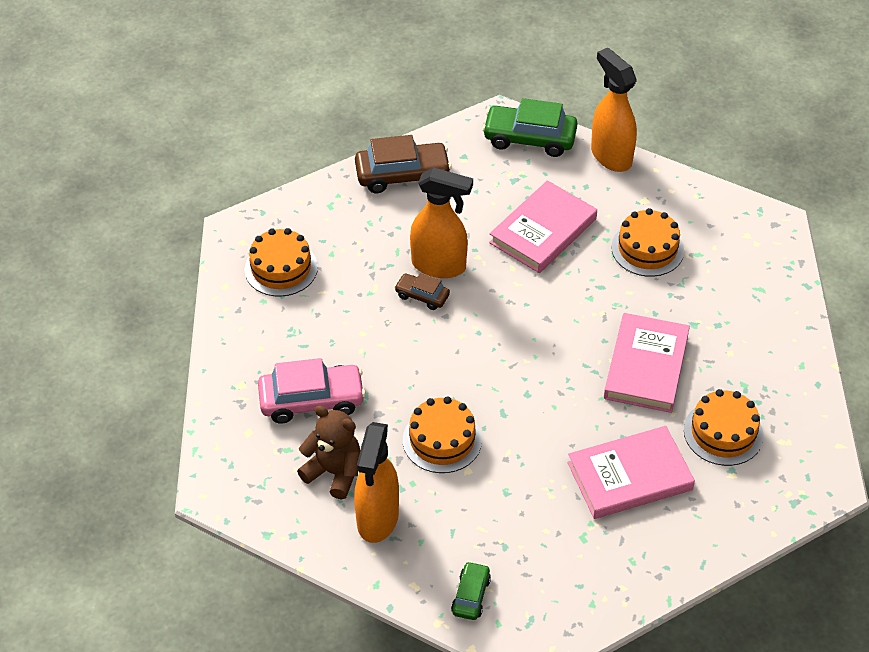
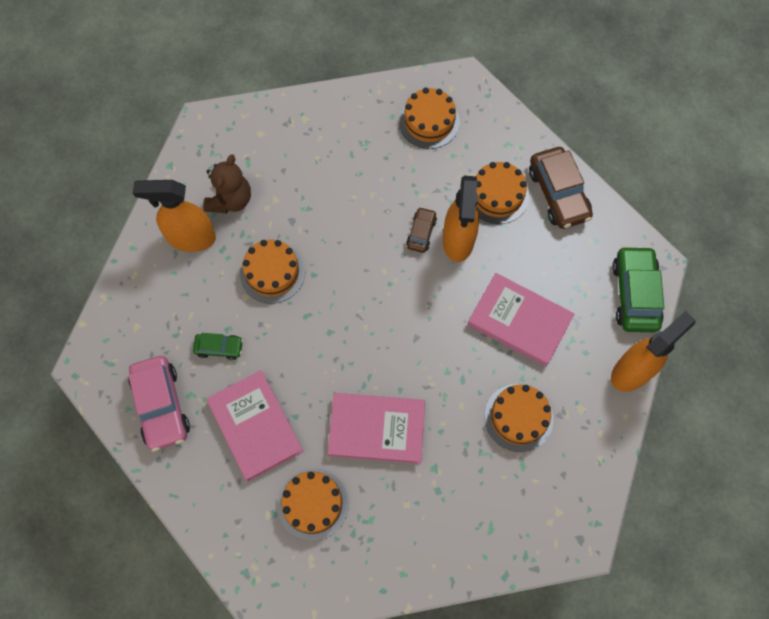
camera: 80 degrees right, 20 degrees up
pink car [258,358,366,424] -> pink car moved to [128,356,190,452]
green car [451,561,491,620] -> green car moved to [193,333,243,360]
none -> orange cake [474,162,529,224]

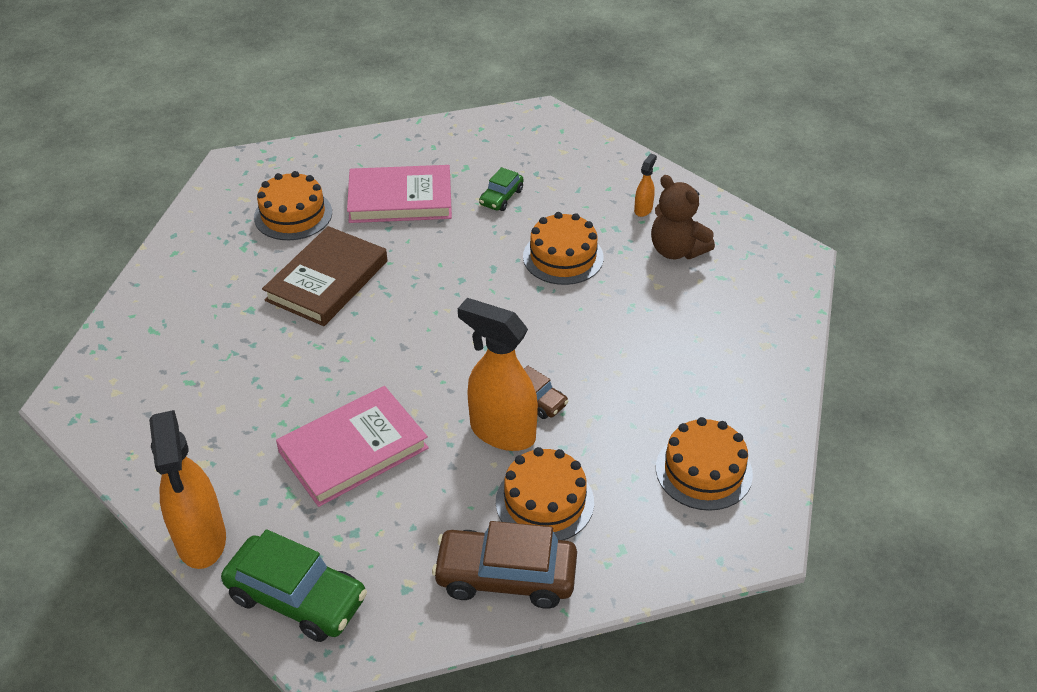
camera: 115 degrees right, 25 degrees down
pink car [128,356,190,452] -> none
orange spray bottle [133,180,216,252] -> orange spray bottle [634,154,657,217], size x0.44
pink book [327,393,425,464] -> brown book [262,226,388,326]
orange cake [484,384,554,452] -> none

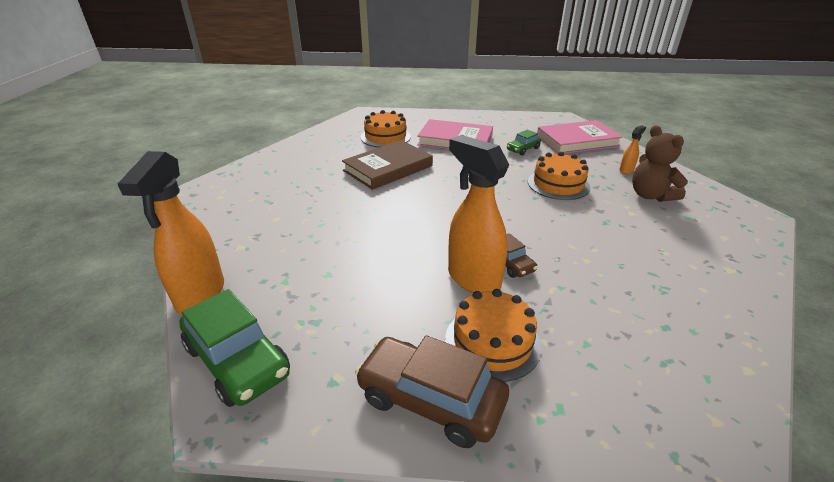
camera: 20 degrees right, 10 degrees down
pink book [276,386,429,507] -> pink book moved to [537,120,623,154]
orange cake [656,417,753,511] -> none

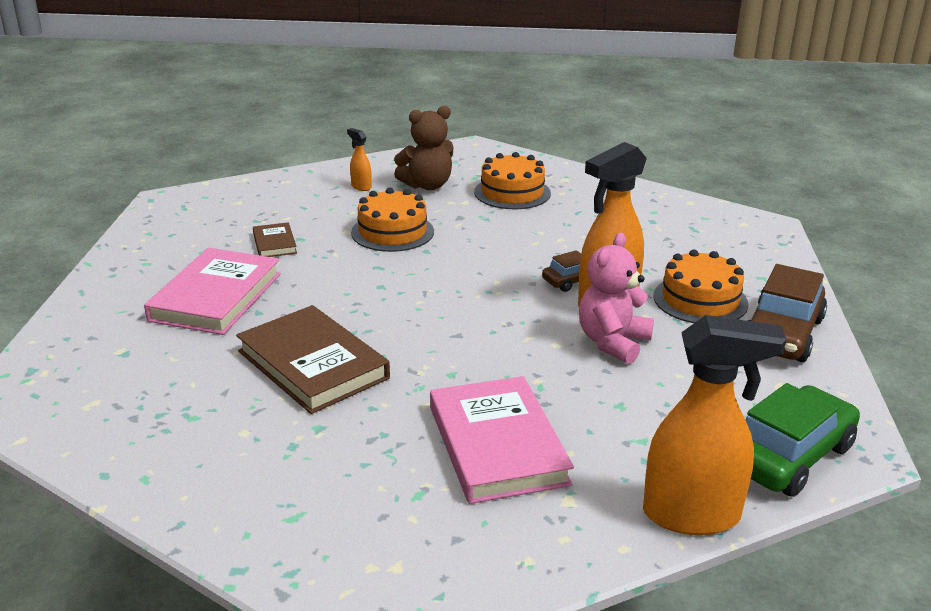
camera: 90 degrees left, 5 degrees down
orange cake [361,110,411,147] -> orange cake moved to [474,152,551,209]
green car [507,130,541,155] -> brown book [253,222,297,257]
pink book [537,120,623,154] -> pink book moved to [430,376,574,504]
none -> pink teddy bear [579,233,654,364]

